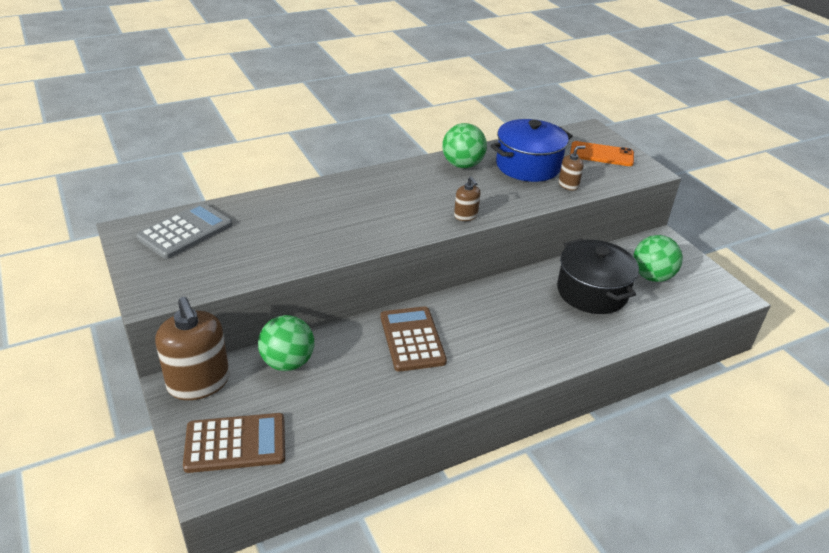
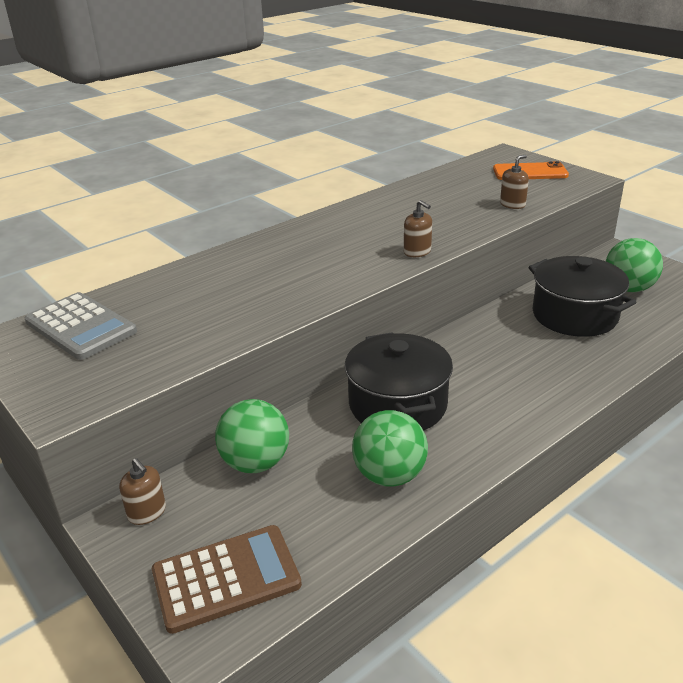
camera: 10 degrees left, 5 degrees down
grey calculator [136,203,232,259] -> grey calculator turned 105 degrees clockwise [25,292,137,360]
brown soap dispenser [155,297,230,400] -> brown soap dispenser [119,458,166,525], size x0.47
brown calculator [381,306,447,372] -> black pot [345,332,453,431]
green ball [442,123,487,168] -> green ball moved to [352,410,428,487]
blue pot [491,119,573,182] -> none

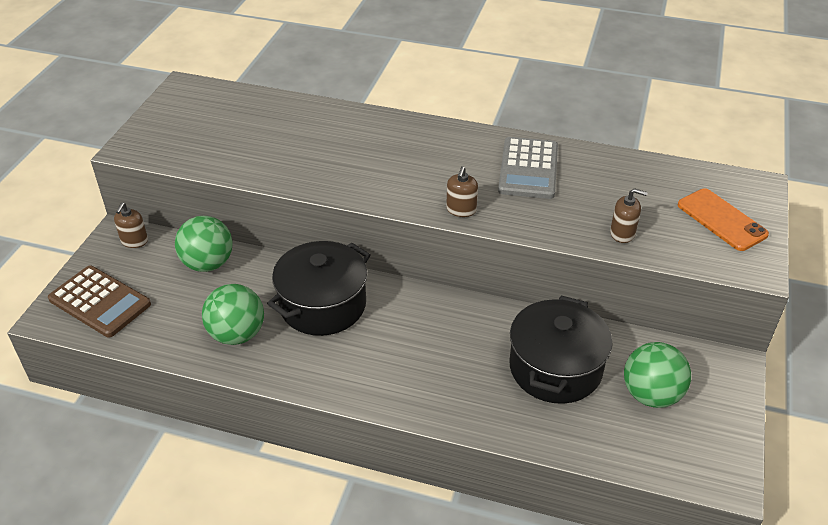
camera: 55 degrees right, 10 degrees up
grey calculator [25,292,137,360] -> grey calculator moved to [498,137,558,199]

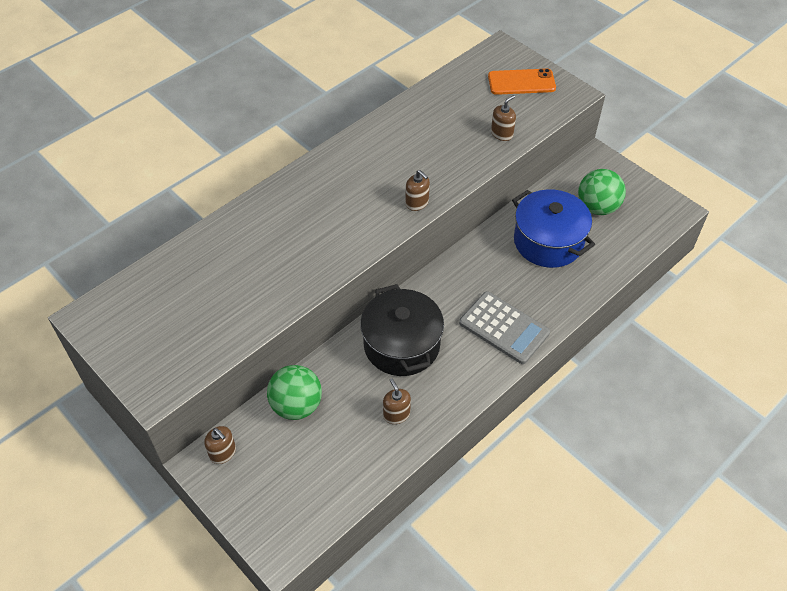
camera: 60 degrees left, 10 degrees up
brown calculator [48,266,151,338] -> none
green ball [202,284,264,345] -> brown soap dispenser [383,378,411,424]
grey calculator [498,137,558,199] -> grey calculator moved to [459,291,550,364]
black pot [510,295,613,404] -> blue pot [512,190,595,268]

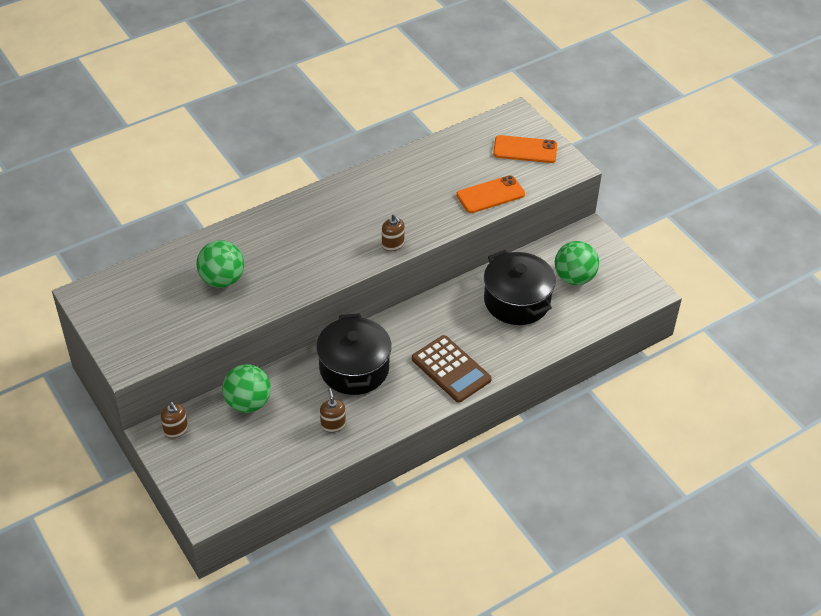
camera: 10 degrees right, 5 degrees down
grey calculator [459,291,550,364] -> brown calculator [412,335,492,403]
brown soap dispenser [491,95,516,141] -> orange phone [456,175,525,213]
blue pot [512,190,595,268] -> black pot [484,250,556,325]
none -> green ball [196,240,244,288]

